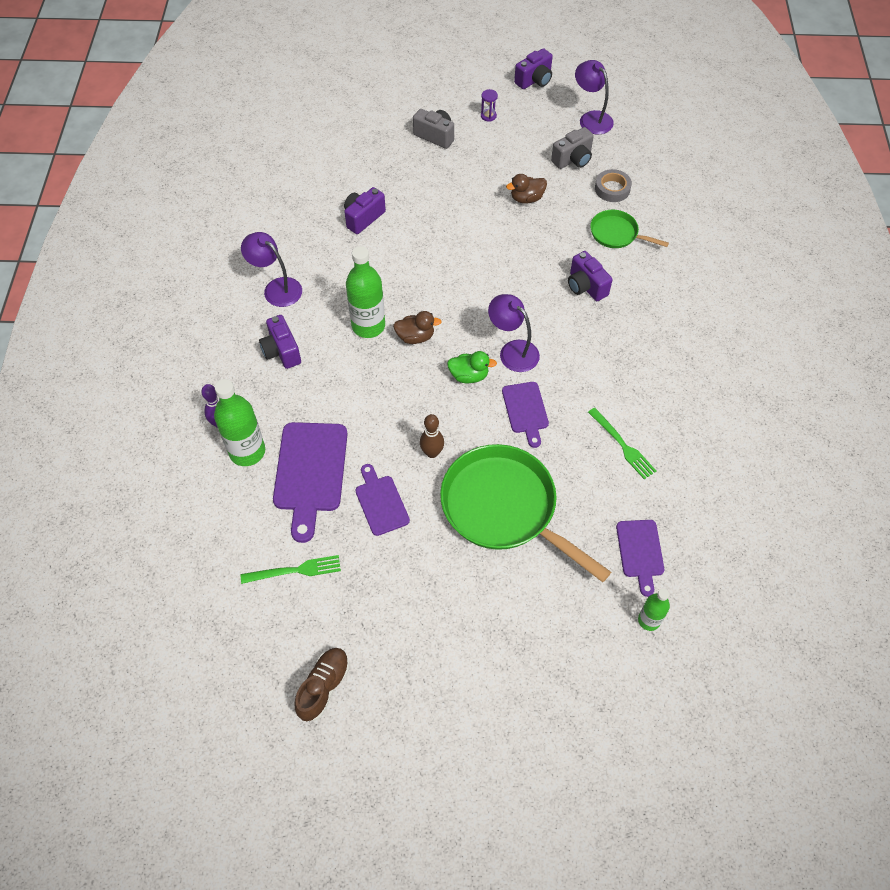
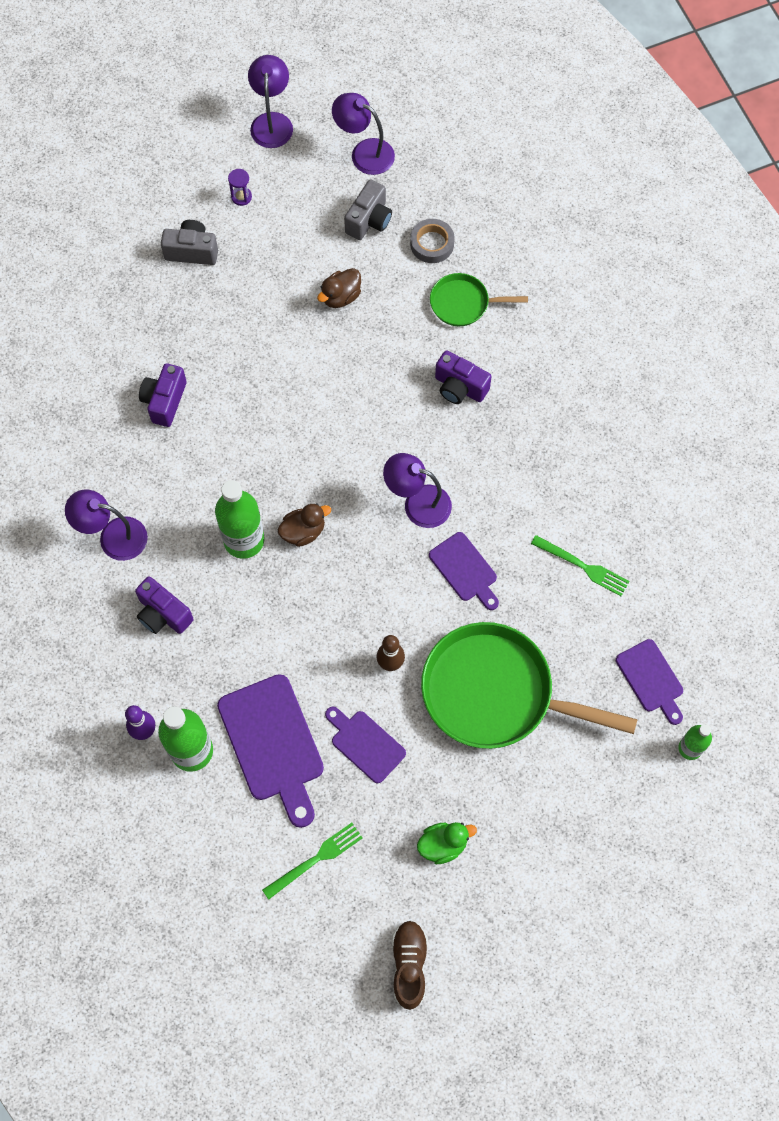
camera: 25 degrees left, 10 degrees up
green duck [447,351,497,383] -> green duck moved to [417,822,477,864]
purple camera [514,48,553,89] -> purple lamp [248,55,293,148]

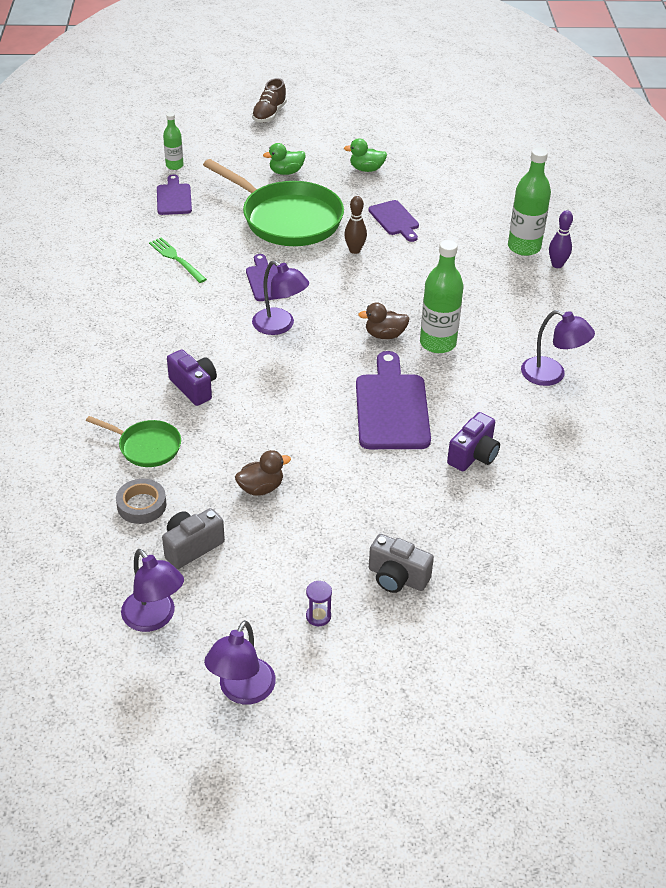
camera: 160 degrees left, 25 degrees down
purple camera [135,577,194,634] -> none
purple cutting board [217,674,324,828] -> purple cutting board moved to [356,351,431,449]
green fork [262,823,363,900] -> none
brown shoe [392,920,428,1010] -> brown shoe moved to [252,78,287,123]
none -> green duck [263,143,306,175]

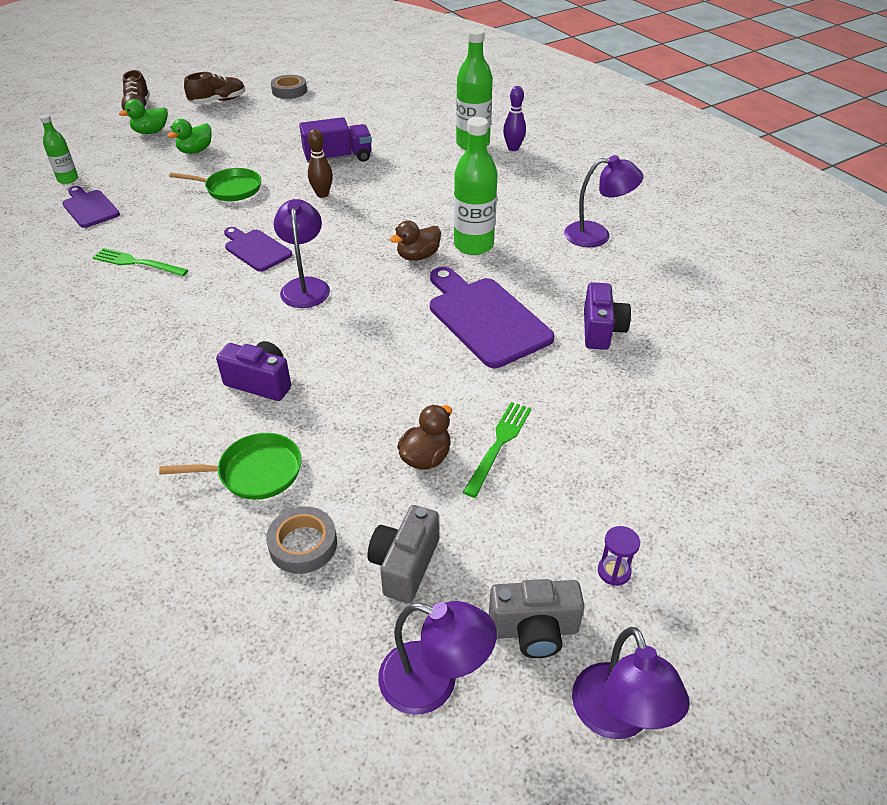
camera: 30 degrees left, 0 degrees up
green pan [203,159,344,246] -> green pan [169,168,261,201], size x0.50
purple lamp [252,260,309,335] -> purple lamp turned 105 degrees counterclockwise [273,199,330,308]
green duck [344,138,387,172] -> green duck moved to [119,99,168,134]
purple cutting board [368,200,419,242] -> purple truck [299,117,372,163]
grey camera [369,534,434,593] -> grey camera moved to [489,579,585,658]
none -> brown shoe [184,72,245,104]
none -> grey tape [271,75,307,99]
none -> green fork [463,402,532,498]

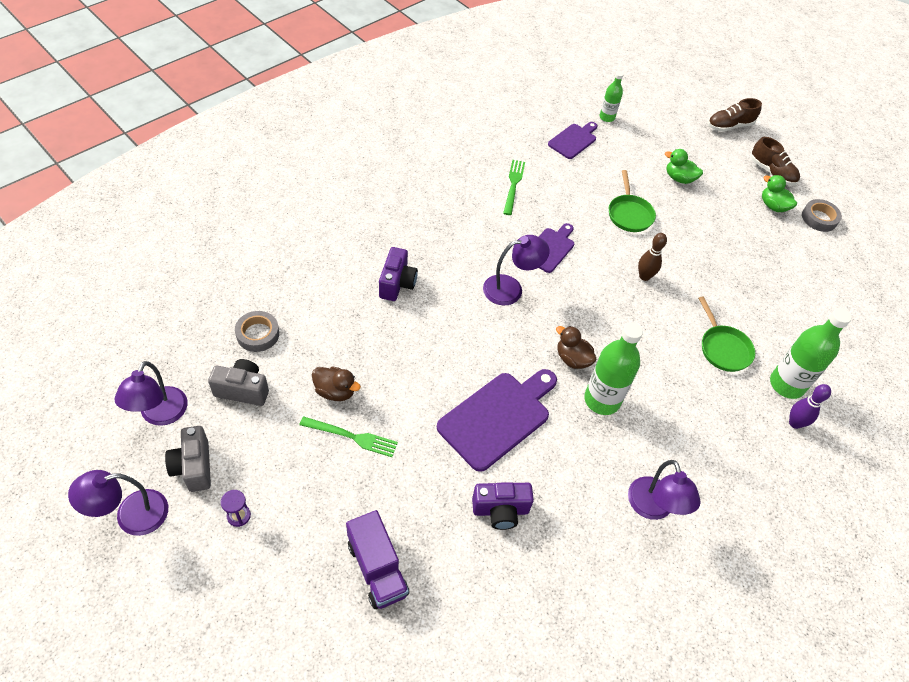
camera: 75 degrees right, 10 degrees up
green duck [119,99,168,134] -> green duck moved to [762,175,797,212]
green pan [159,433,302,500] -> green pan moved to [698,296,755,372]
purple truck [299,117,372,163] -> purple truck moved to [346,510,409,609]

